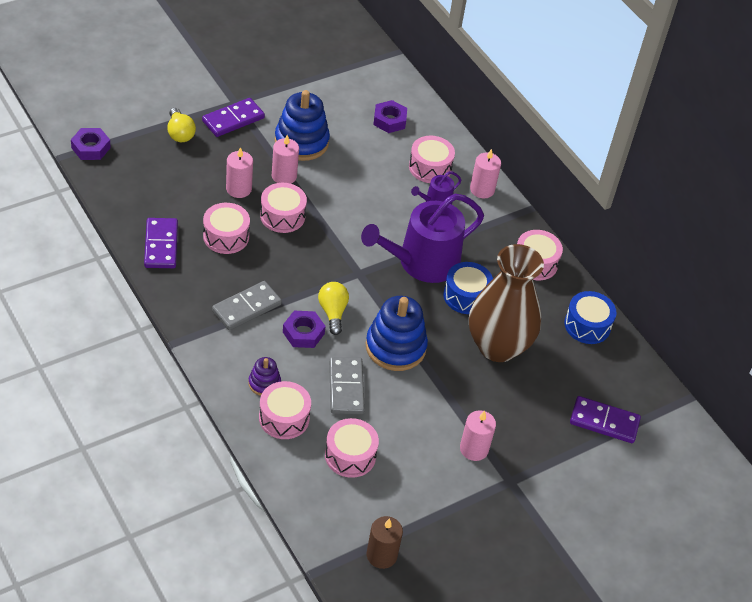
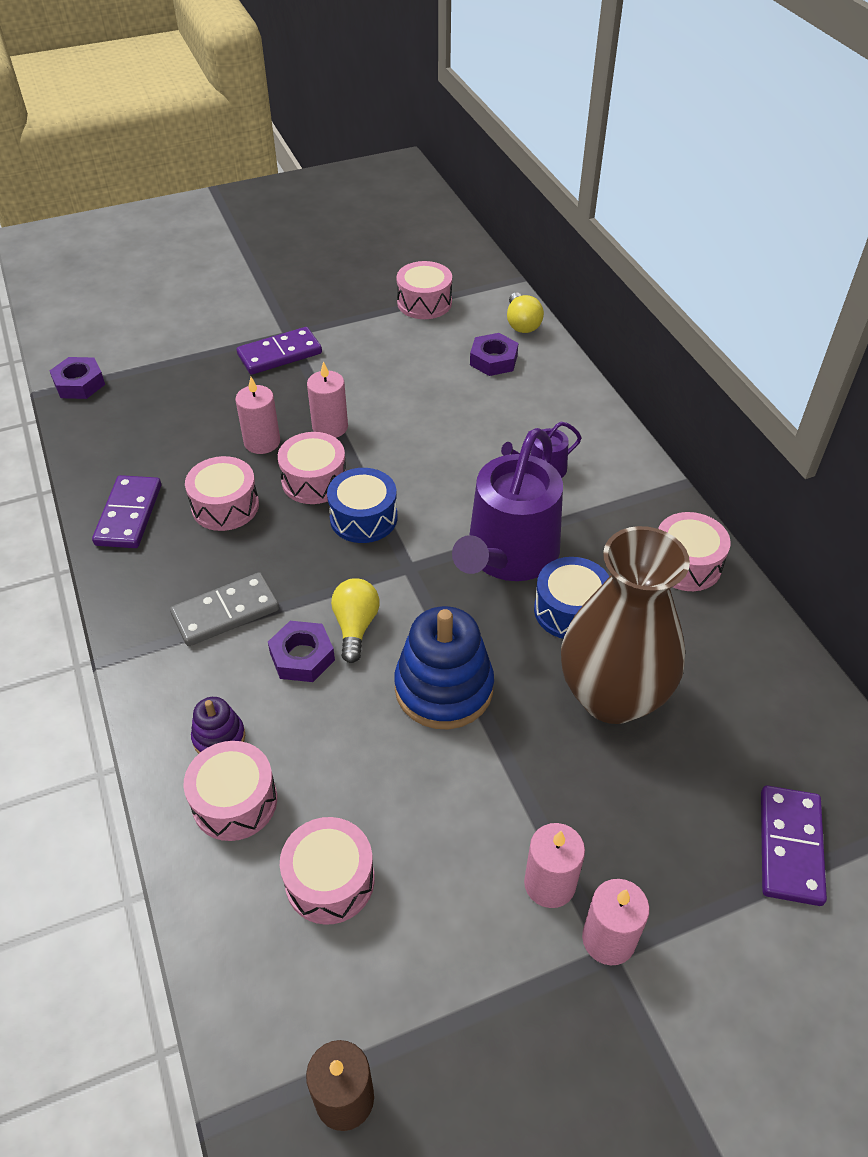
camera: 15 degrees right, 0 degrees up
yellow light bulb [167,108,196,142] -> yellow light bulb moved to [507,293,544,333]
blue stacking toy [275,90,330,161] -> none
grey domino [329,357,365,414] -> none
purple watering can [361,194,484,283] -> purple watering can turned 45 degrees counterclockwise [452,428,563,581]
pink drum [409,136,455,183] -> pink drum moved to [396,261,452,319]
pink candle [470,149,501,199] -> pink candle moved to [582,879,650,965]
blue drum [564,291,616,344] -> blue drum moved to [327,468,397,543]
purple domino [570,396,641,443] -> purple domino turned 75 degrees clockwise [761,786,827,906]

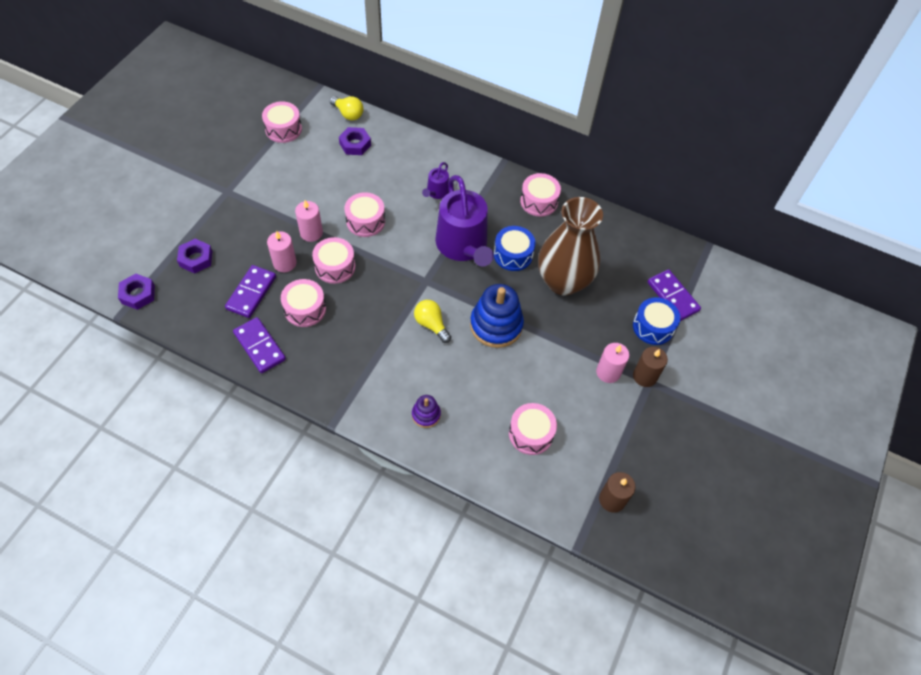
camera: 45 degrees left, 10 degrees up
grey domino [170,572,279,646] -> none
pink drum [184,741,277,841] -> pink drum moved to [345,192,385,237]
purple domino [237,327,322,375] -> purple domino moved to [225,265,276,318]
purple nut [268,621,335,682] -> purple nut moved to [177,239,213,274]
blue drum [327,468,397,543] -> blue drum moved to [633,297,680,345]
pink candle [582,879,650,965] -> brown candle [633,347,668,387]

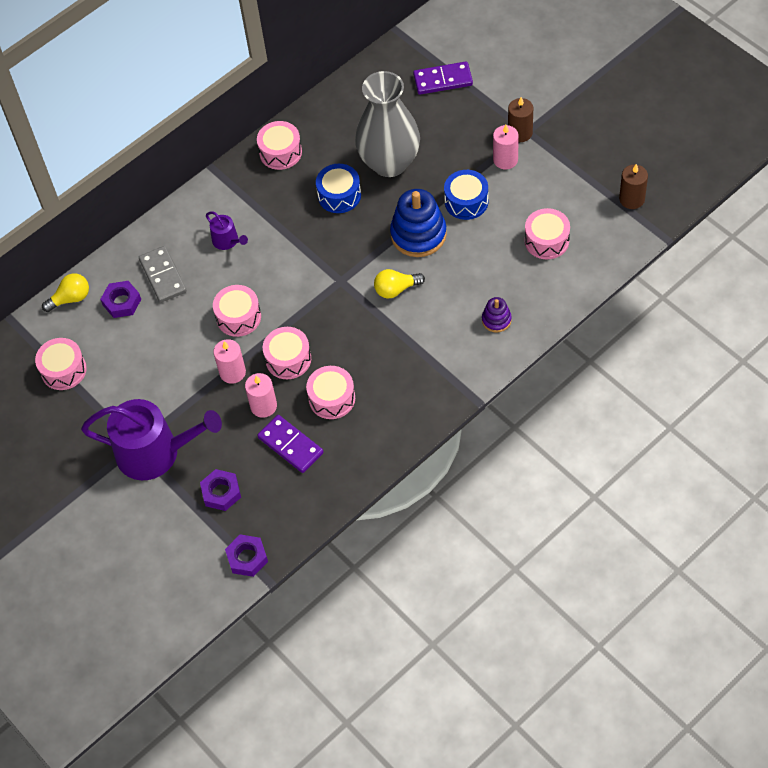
camera: 60 degrees left, 0 degrees up
purple domino [233,317,286,373] -> none
purple watering can [435,175,494,266] -> purple watering can moved to [81,399,222,480]
brown vase [538,197,603,296] -> grey vase [355,71,420,177]
blue drum [633,297,680,345] -> blue drum moved to [444,170,488,220]
none -> grey domino [139,246,187,303]

